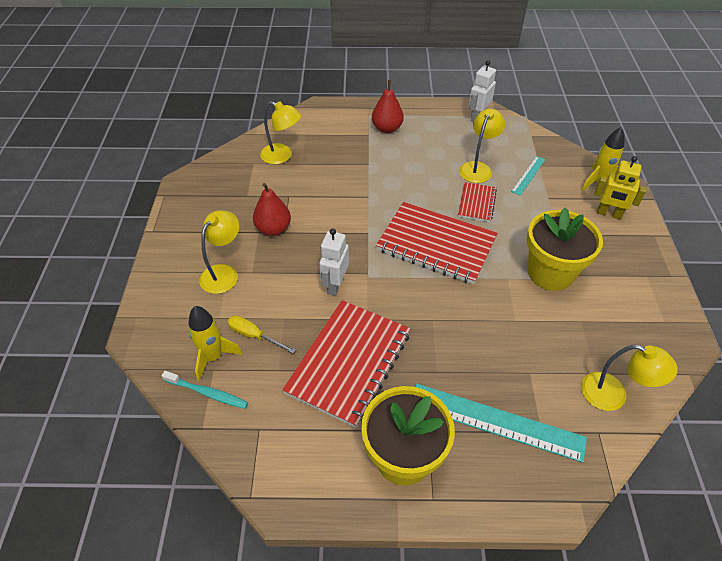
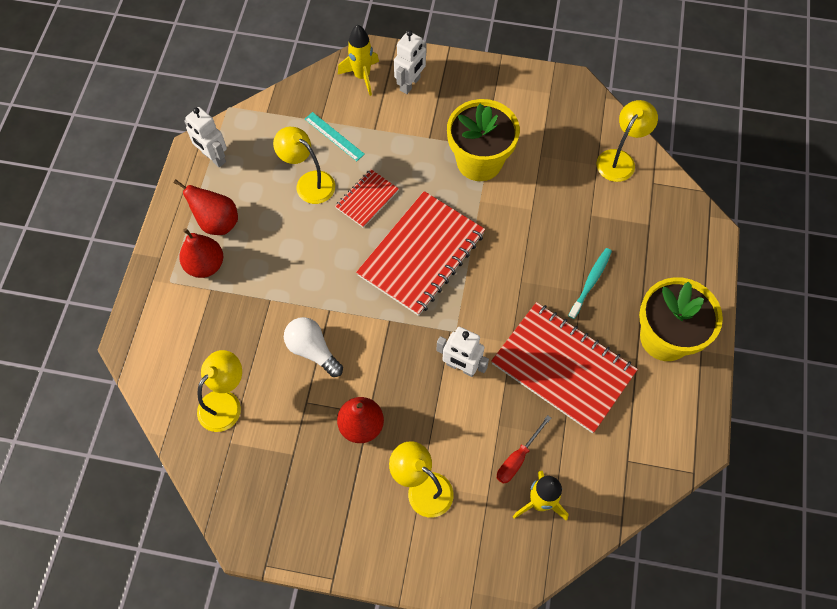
camera: 80 degrees left, 15 degrees up
turquoise toothbrush [161,371,248,409] -> turquoise toothbrush moved to [568,248,612,319]
yellow screwdriver [228,315,296,353] -> red screwdriver [497,415,551,484]
turquoise ruler [415,383,587,463] -> none
red notebook [458,182,497,222] -> red notebook turned 75 degrees counterclockwise [335,169,399,228]
yellow robot [594,156,646,220] -> white robot [394,30,426,94]
none -> red pear [174,179,238,235]
none -> white light bulb [284,317,343,377]

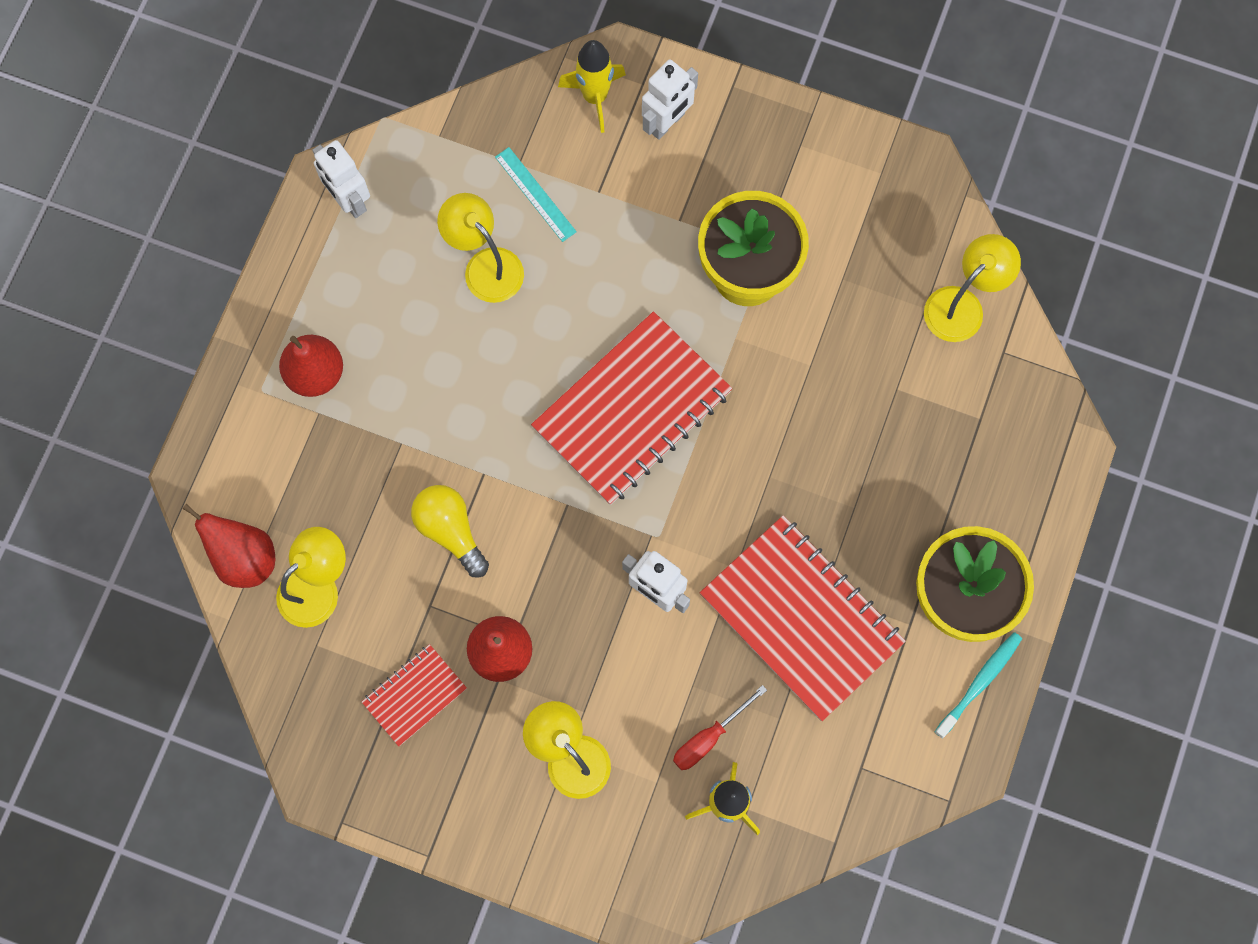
camera: 10 degrees right, 10 degrees up
red pear [174,179,238,235] -> red pear moved to [182,504,275,588]
white light bulb [284,317,343,377] -> yellow light bulb [411,485,489,578]
red notebook [335,169,399,228] -> red notebook moved to [362,644,467,746]
turquoise toothbrush [568,248,612,319] -> turquoise toothbrush moved to [935,632,1022,739]

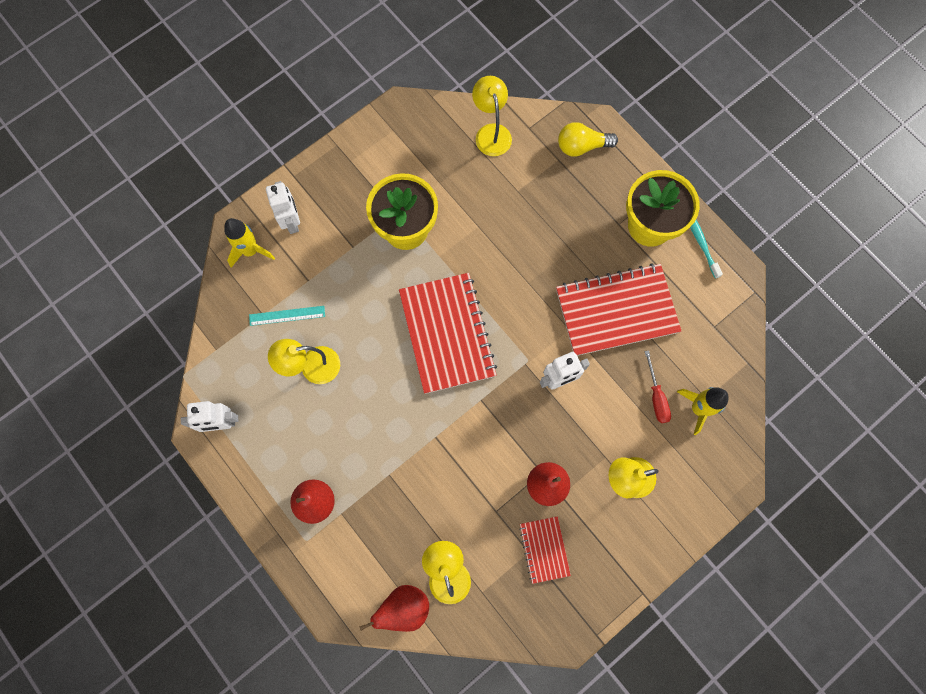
camera: 60 degrees left, 0 degrees up
yellow light bulb [411,485,489,578] -> yellow light bulb moved to [558,122,618,157]

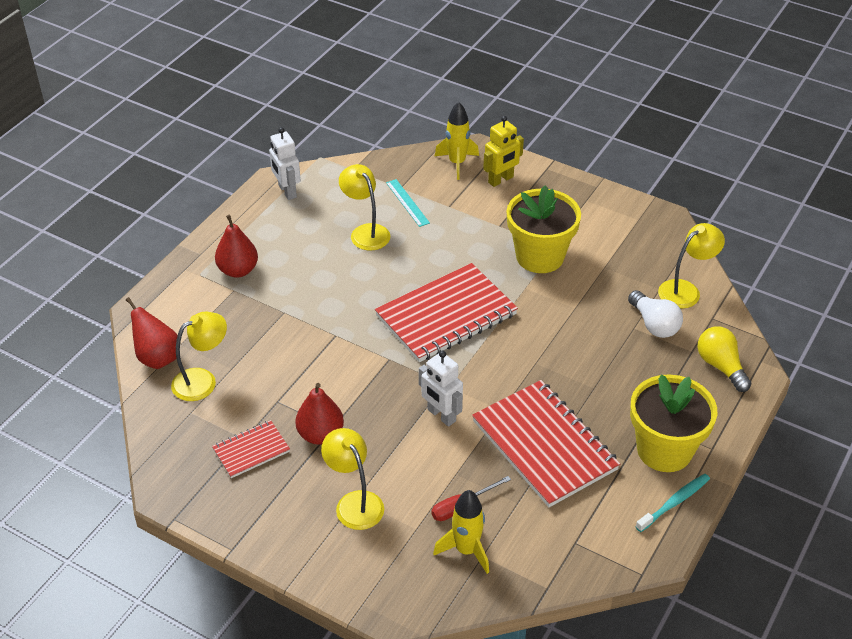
camera: 70 degrees right, 30 degrees down
white robot [266,181,300,234] -> yellow robot [483,116,524,187]
none -> white light bulb [628,290,683,338]

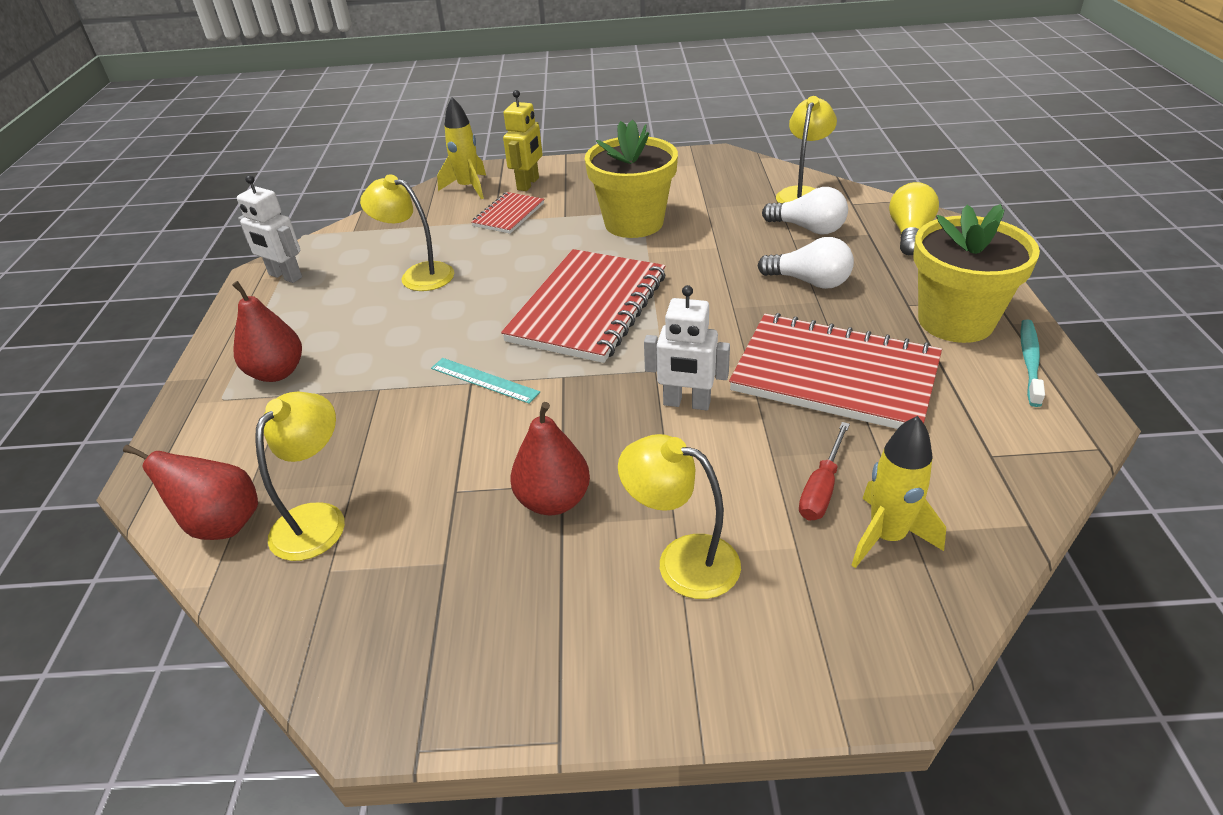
camera: 30 degrees left, 5 degrees down
red notebook [212,420,290,478] -> red notebook moved to [471,192,544,234]
turquoise ruler [386,179,430,227] -> turquoise ruler moved to [431,358,540,404]
yellow light bulb [698,326,752,392] -> yellow light bulb turned 75 degrees clockwise [889,182,939,255]
none -> white light bulb [758,237,854,289]

